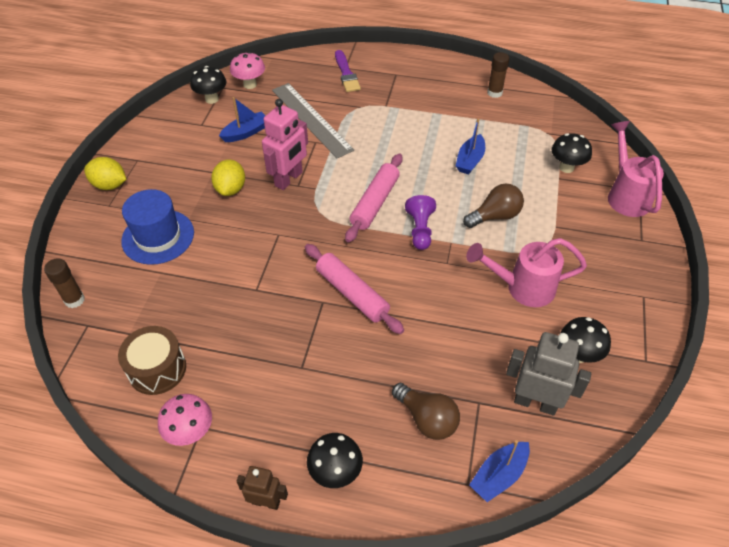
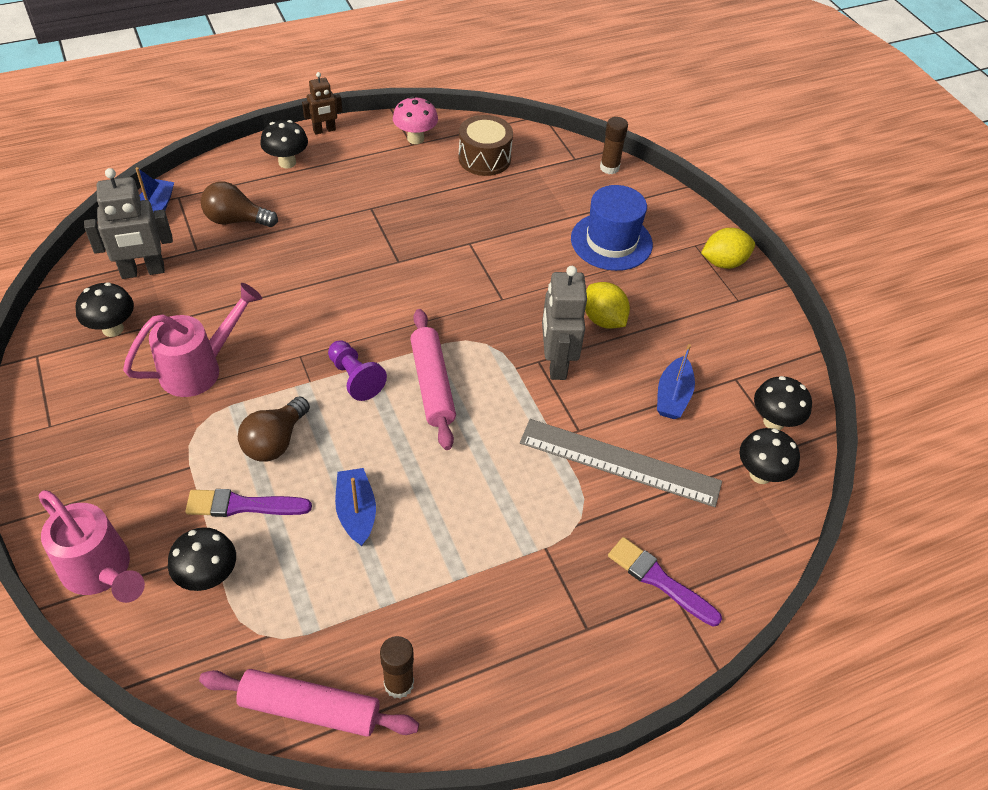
camera: 140 degrees right, 0 degrees up
pink mushroom [230,52,265,89] -> black mushroom [739,428,800,484]
pink robot [262,99,308,190] -> grey robot [542,266,587,380]
pink rolling pin [305,244,404,334] -> pink rolling pin moved to [199,669,419,737]
none -> purple brush [185,489,312,517]

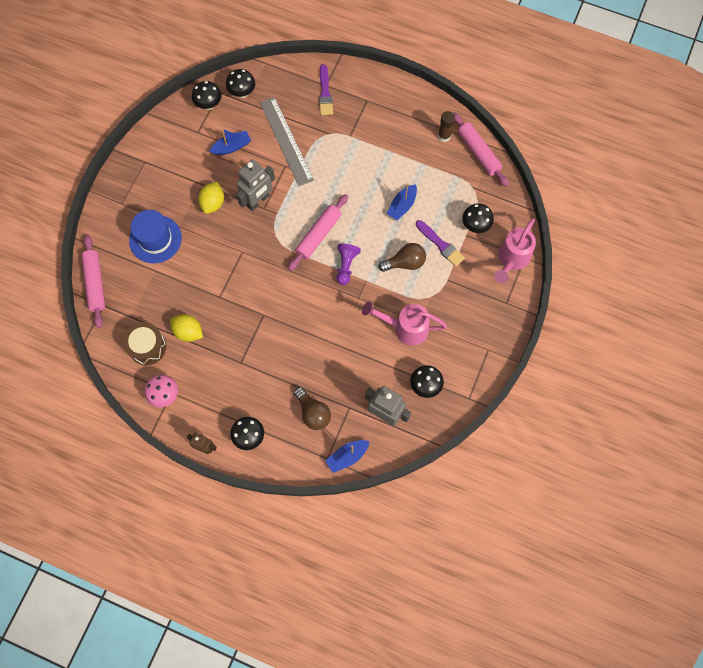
camera: 130 degrees left, 20 degrees up
pink watering can [39,490,145,603] -> pink watering can turned 150 degrees counterclockwise [494,218,536,283]
brown glue stick [600,117,628,174] -> pink rolling pin [81,235,105,328]
yellow lemon [701,228,755,269] -> yellow lemon moved to [170,314,203,342]

